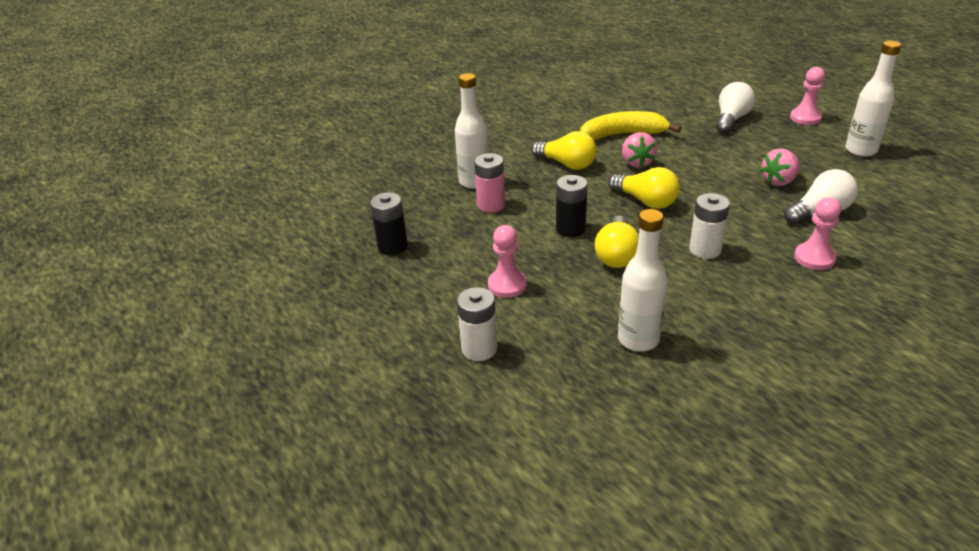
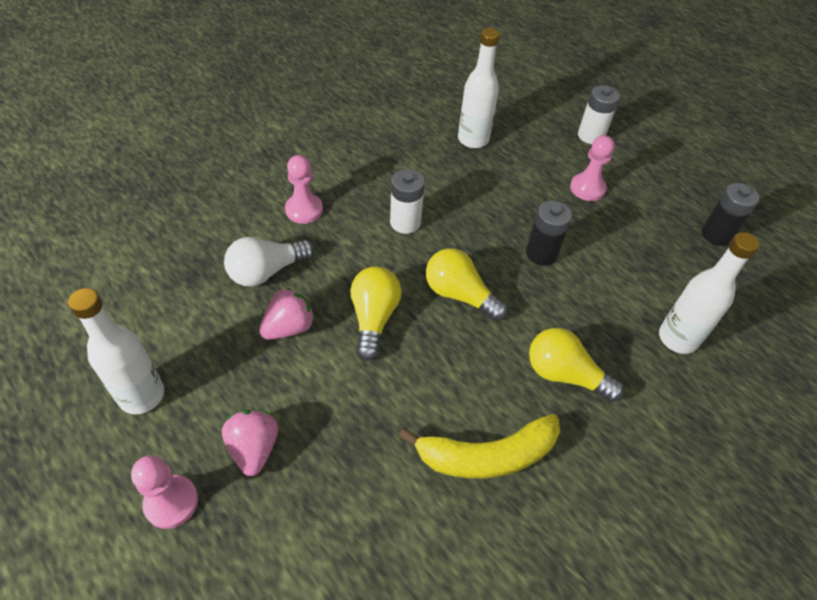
camera: 170 degrees right, 15 degrees up
pink battery [474,153,505,213] -> none
yellow light bulb [595,216,639,268] -> yellow light bulb moved to [350,266,402,361]
pink strawberry [622,132,657,168] -> pink strawberry moved to [222,410,278,476]
white light bulb [716,82,755,133] -> none

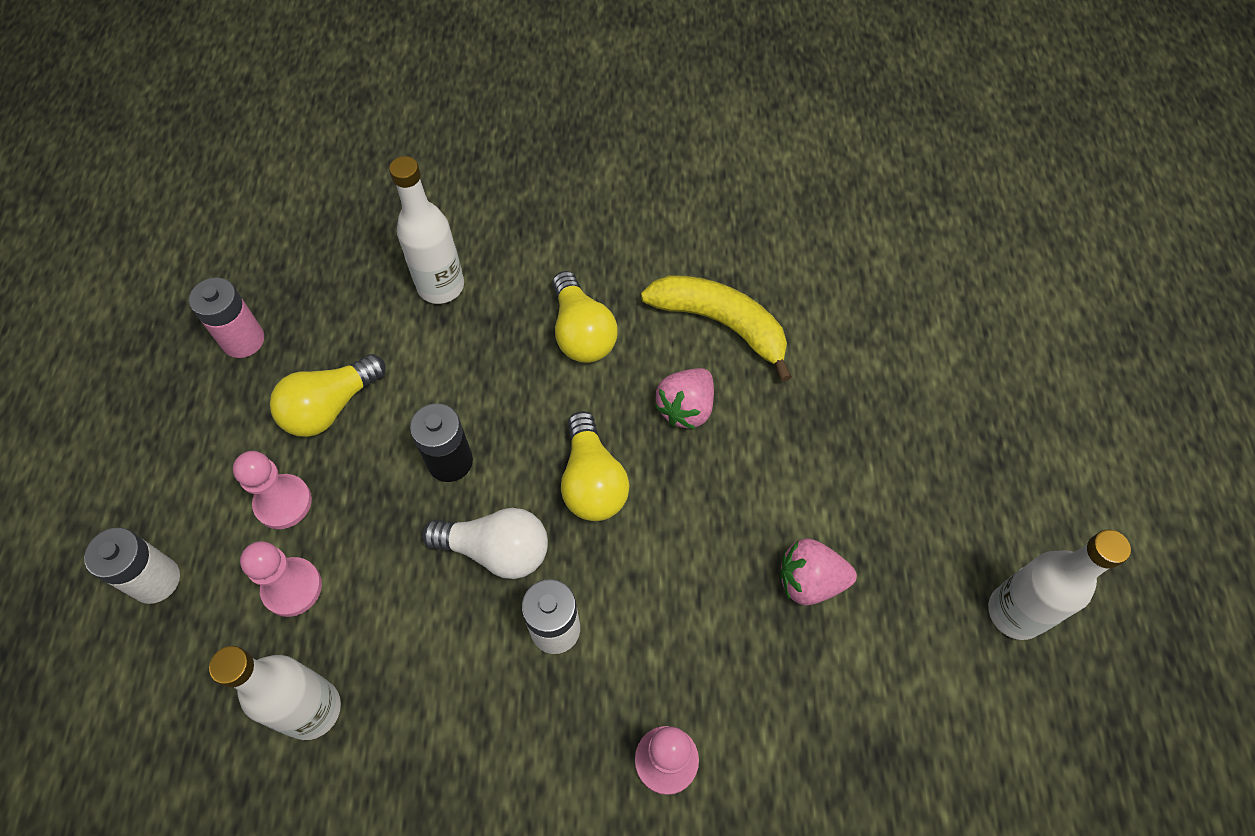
camera: 135 degrees left, 10 degrees up
pink pawn [131,455,198,529] -> pink pawn moved to [240,541,322,617]
pink strawberry [222,410,278,476] -> pink strawberry moved to [655,368,714,429]
white light bulb [224,237,314,287] -> white light bulb moved to [422,508,548,579]
yellow light bulb [350,266,402,361] -> yellow light bulb moved to [270,354,386,437]
black battery [702,183,760,246] -> pink battery [189,277,264,358]

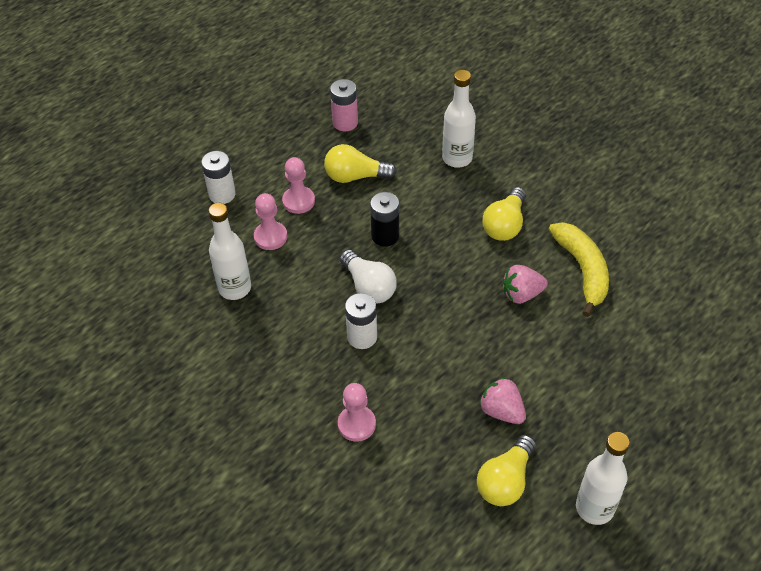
camera: 45 degrees right, 10 degrees down
yellow light bulb [561,411,630,521] -> yellow light bulb moved to [477,435,536,506]

